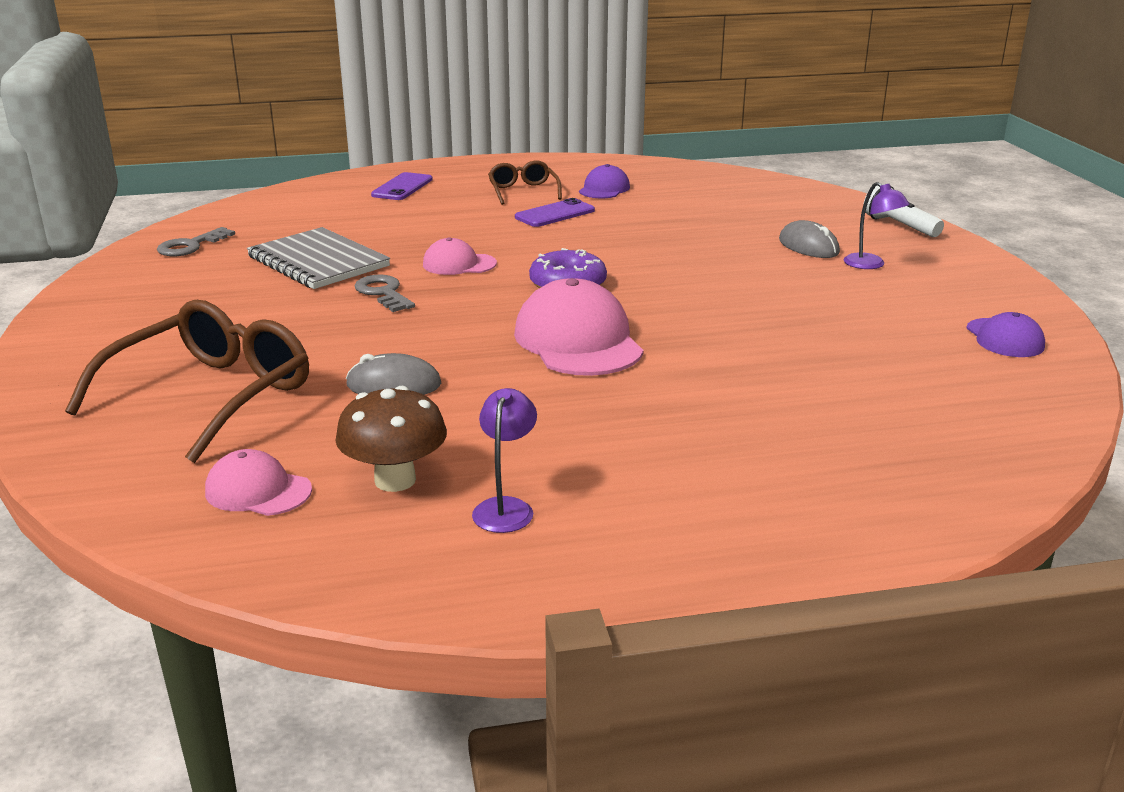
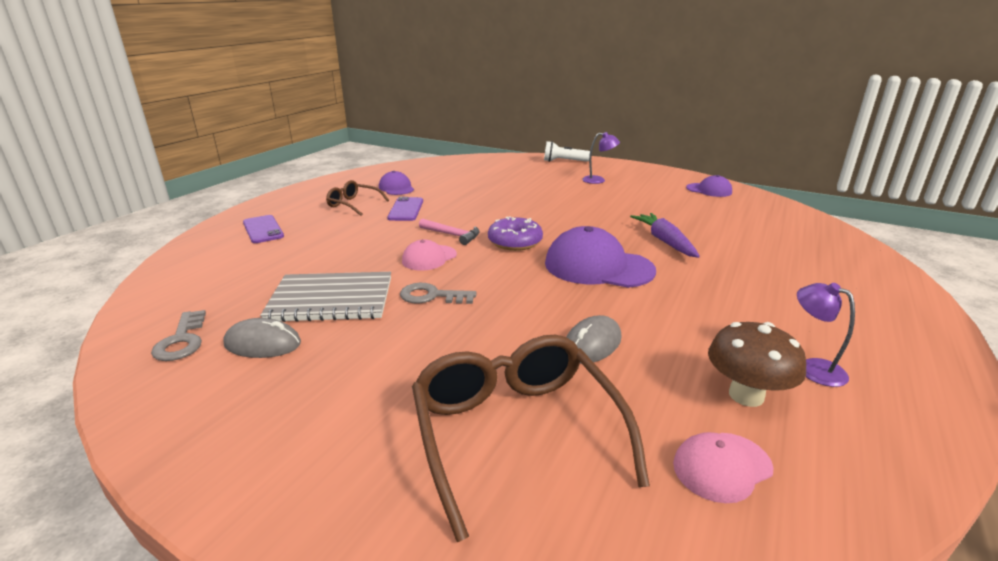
camera: 50 degrees left, 0 degrees up
pink cap [514,278,644,376] -> purple cap [545,226,656,288]
grey mouse [779,220,840,258] -> grey mouse moved to [223,318,301,358]
none -> pink hammer [419,218,480,245]
none -> purple carrot [630,213,700,258]

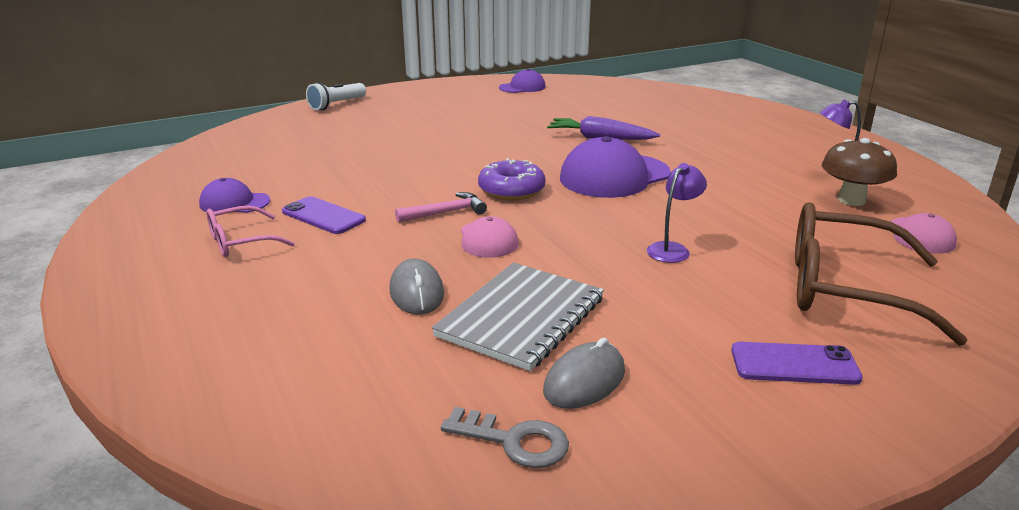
camera: 55 degrees left, 0 degrees up
purple phone [243,215,284,243] -> purple phone moved to [731,342,863,385]
brown glasses [326,180,389,216] -> pink glasses [207,206,295,257]
grey key [400,283,477,304] -> none
grey mouse [566,315,621,364] -> grey mouse moved to [389,259,444,315]
purple lamp [582,132,620,184] -> purple lamp moved to [647,163,707,263]

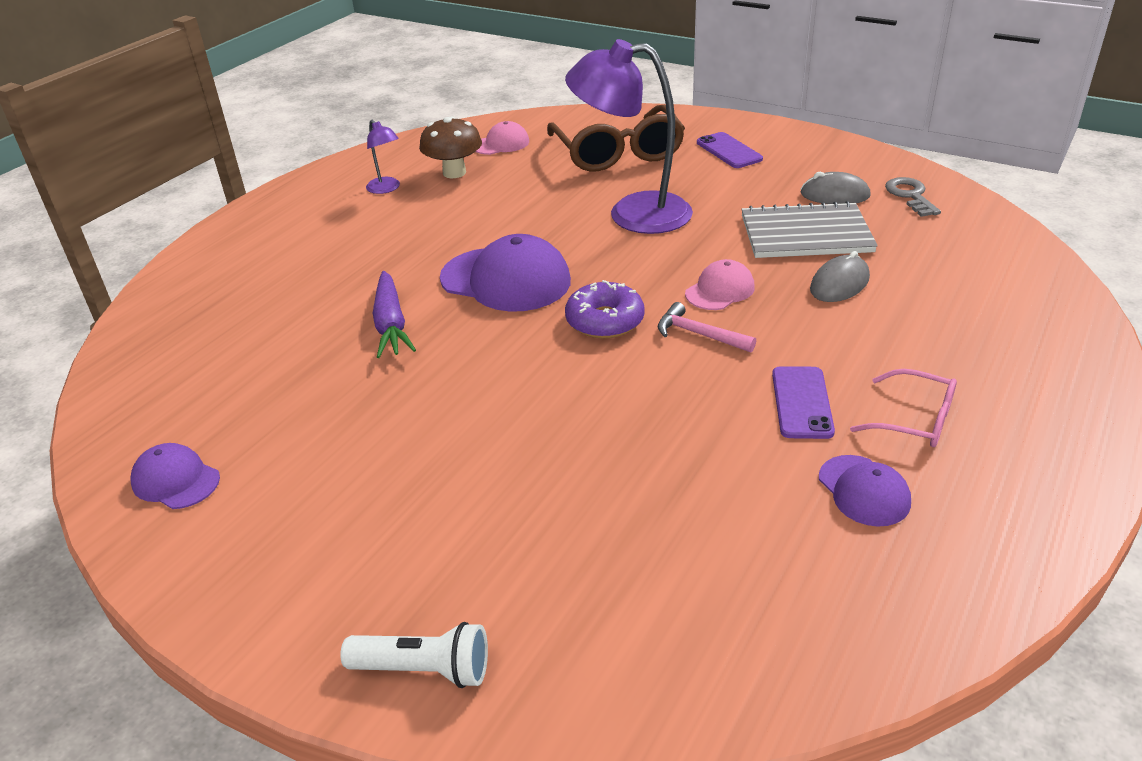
camera: 120 degrees left, 10 degrees up
purple lamp [647,163,707,263] -> purple lamp [565,39,693,234], size x2.23

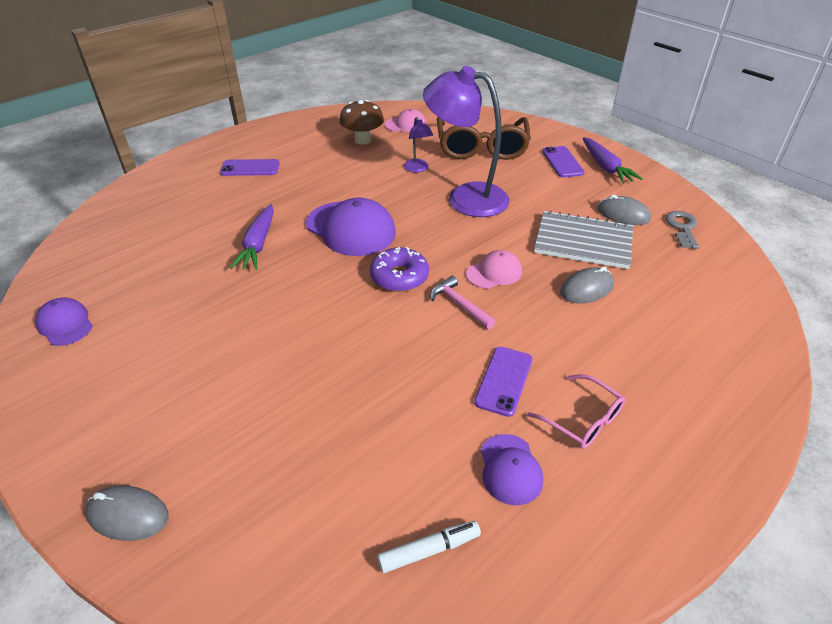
camera: 15 degrees right, 5 degrees up
white flashlight [340,622,488,688] -> grey mouse [85,485,169,541]
purple lamp [366,120,400,194] -> purple lamp moved to [404,117,433,173]
none -> purple phone [220,159,280,176]
none -> white marker [377,521,481,573]
none -> purple carrot [583,137,643,184]

